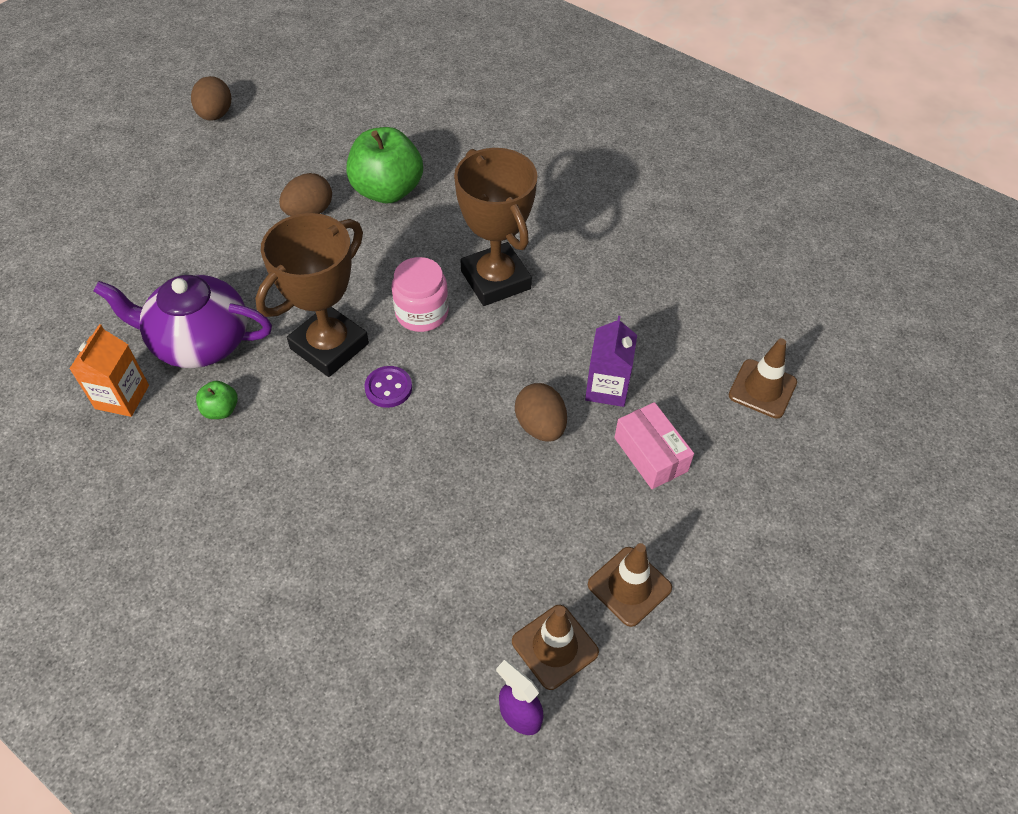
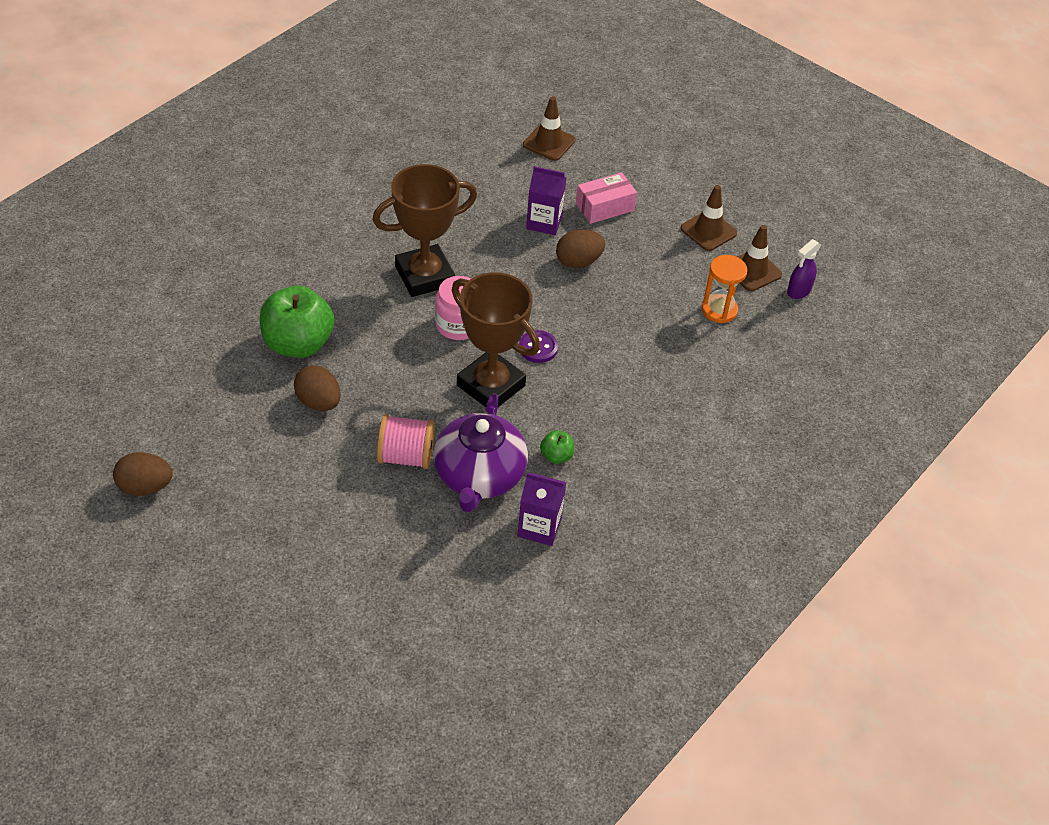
camera: 90 degrees left, 5 degrees down
orange carton [69,324,149,417] -> purple carton [518,473,566,546]
none -> pink spool [377,414,435,469]
none -> orange hourglass [702,255,747,323]

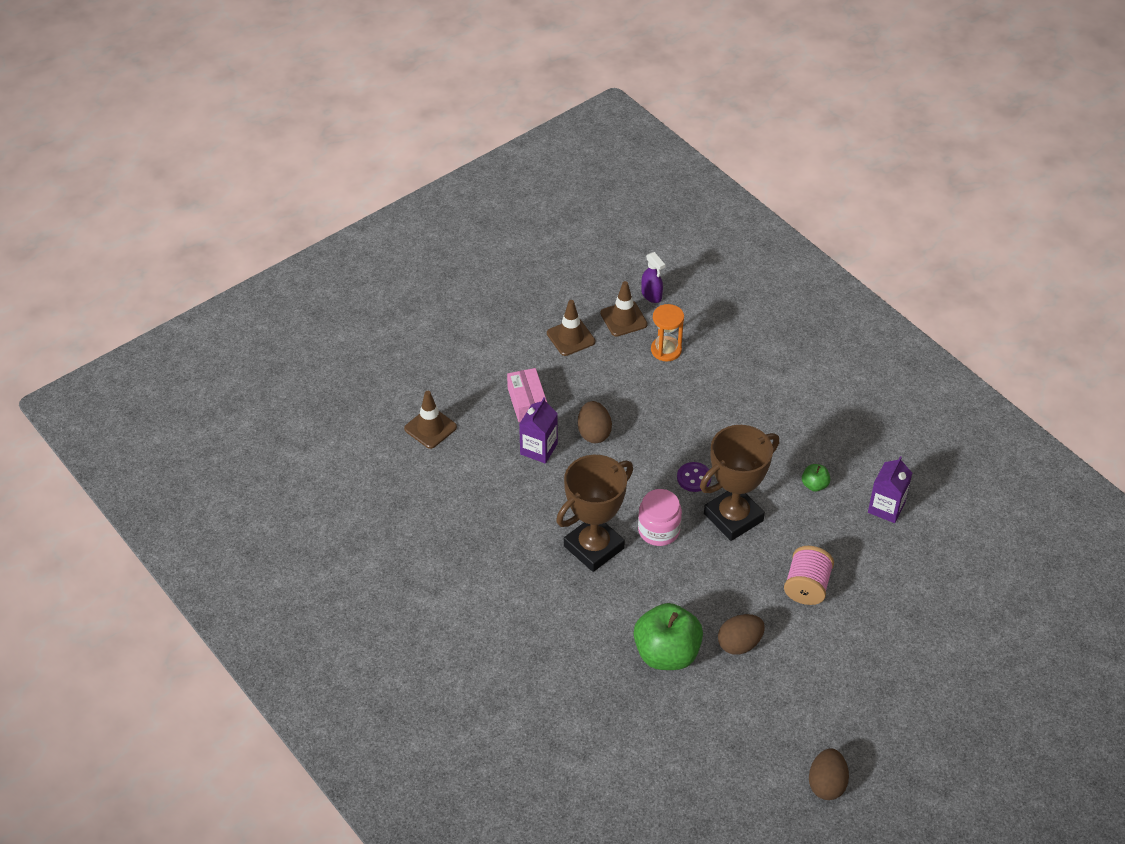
camera: 75 degrees left, 0 degrees up
brown trophy [373,164,477,297] -> brown trophy turned 60 degrees clockwise [556,455,633,572]
purple teapot [433,393,528,512] -> none

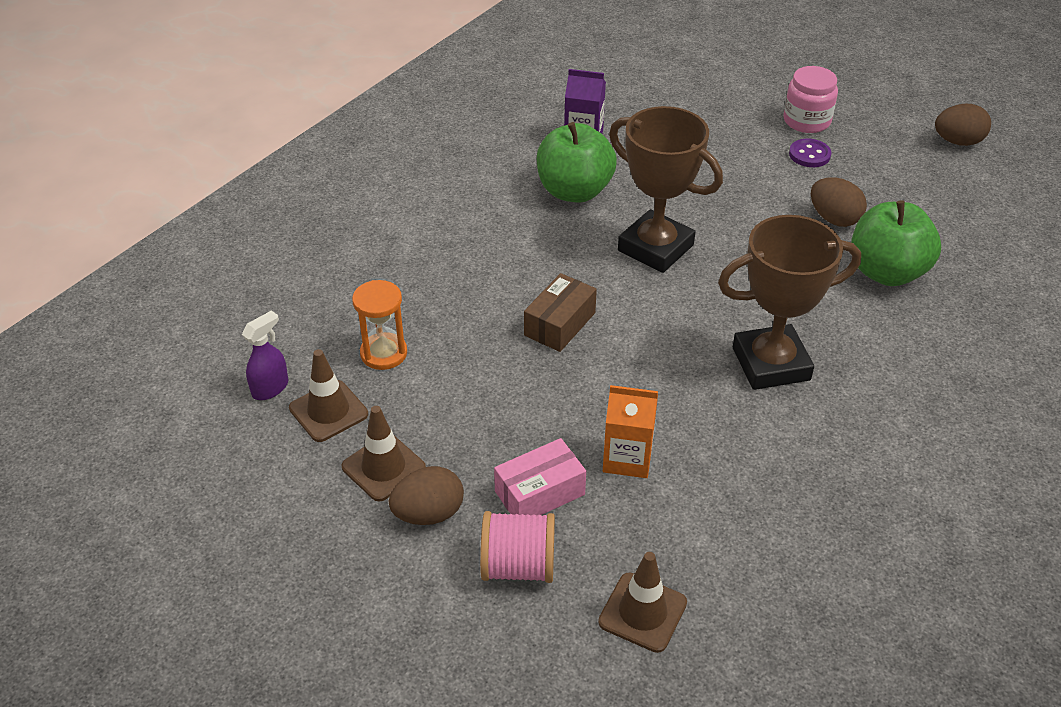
camera: 105 degrees left, 5 degrees down
purple carton [519,398,558,464] -> orange carton [603,385,658,478]
brown trophy [556,455,633,572] -> brown trophy turned 45 degrees counterclockwise [718,215,861,390]
brown egg [578,401,612,443] -> brown egg moved to [389,466,464,525]
pink jar [638,489,682,546] -> pink jar moved to [783,66,838,133]
purple button [677,462,711,492] -> purple button moved to [789,139,831,167]
pink spool [784,546,834,605] -> pink spool moved to [480,511,555,583]
green apple [802,464,830,492] -> green apple [537,122,617,203], size x2.25
none -> brown box [524,273,597,352]

